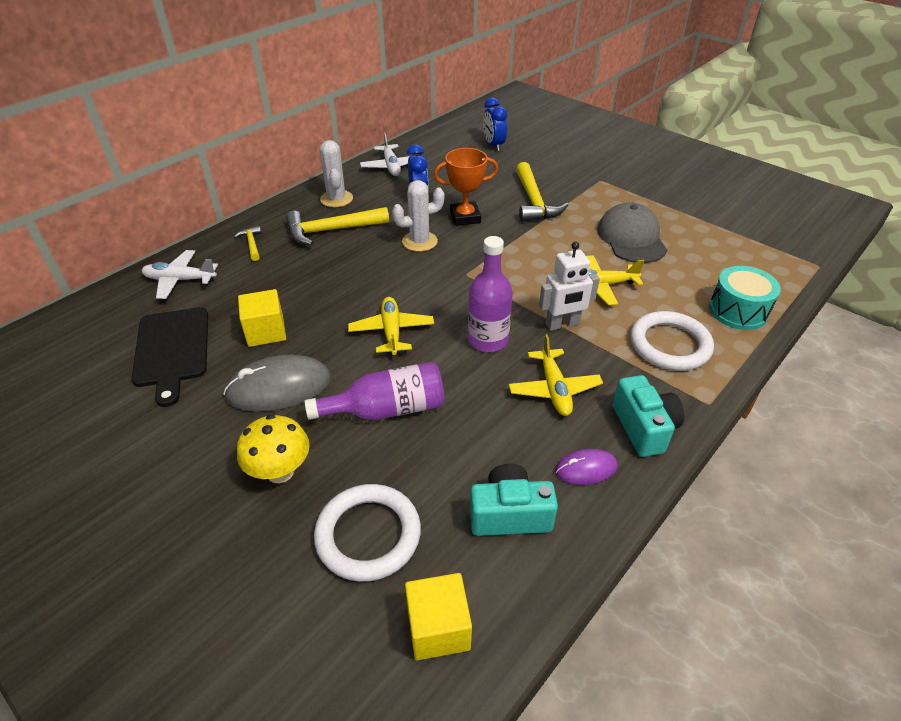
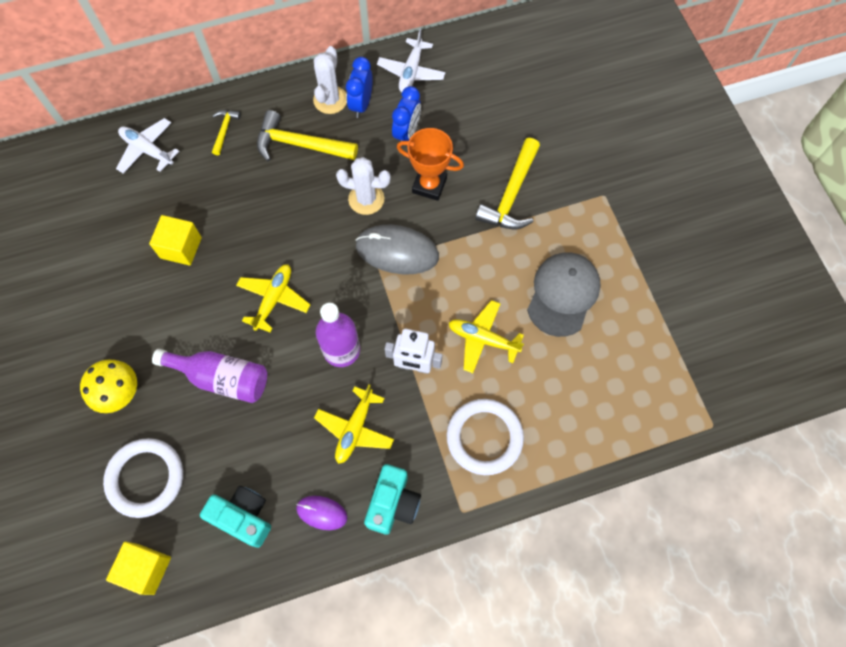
camera: 30 degrees right, 25 degrees up
black cutting board [131,307,208,407] -> none
grey mouse [223,355,331,412] -> grey mouse moved to [356,225,439,274]
blue clock [483,98,507,151] -> blue clock moved to [346,57,373,118]
turquoise drum [709,266,781,330] -> none

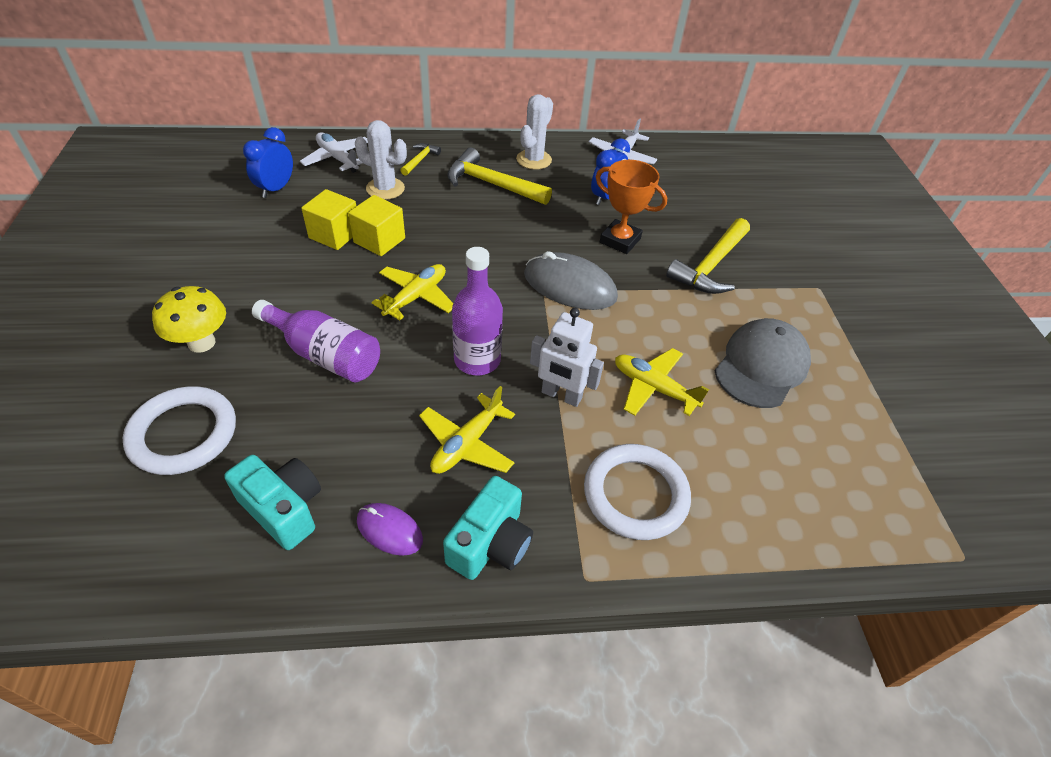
camera: 10 degrees right, 20 degrees down
yellow cube [106,542,171,595] -> yellow cube moved to [348,195,405,256]
white cactus [336,157,391,215] -> white cactus moved to [355,120,407,200]
blue clock [346,57,373,118] -> blue clock moved to [243,127,293,198]

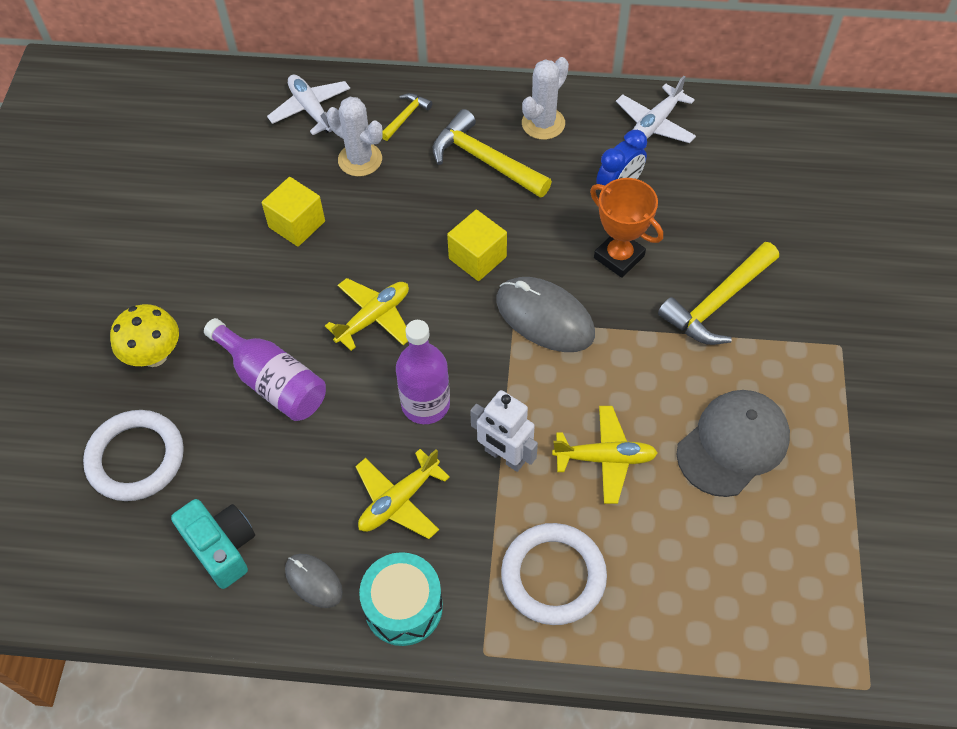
camera: 15 degrees right, 10 degrees up
blue clock [243,127,293,198] -> none
yellow cube [348,195,405,256] -> yellow cube moved to [447,210,507,281]
purple mouse [357,503,423,556] -> grey mouse [285,554,343,608]
turquoise camera [443,476,533,580] -> turquoise drum [359,552,443,646]
yellow plane [615,348,709,416] -> yellow plane turned 135 degrees clockwise [552,406,658,504]

